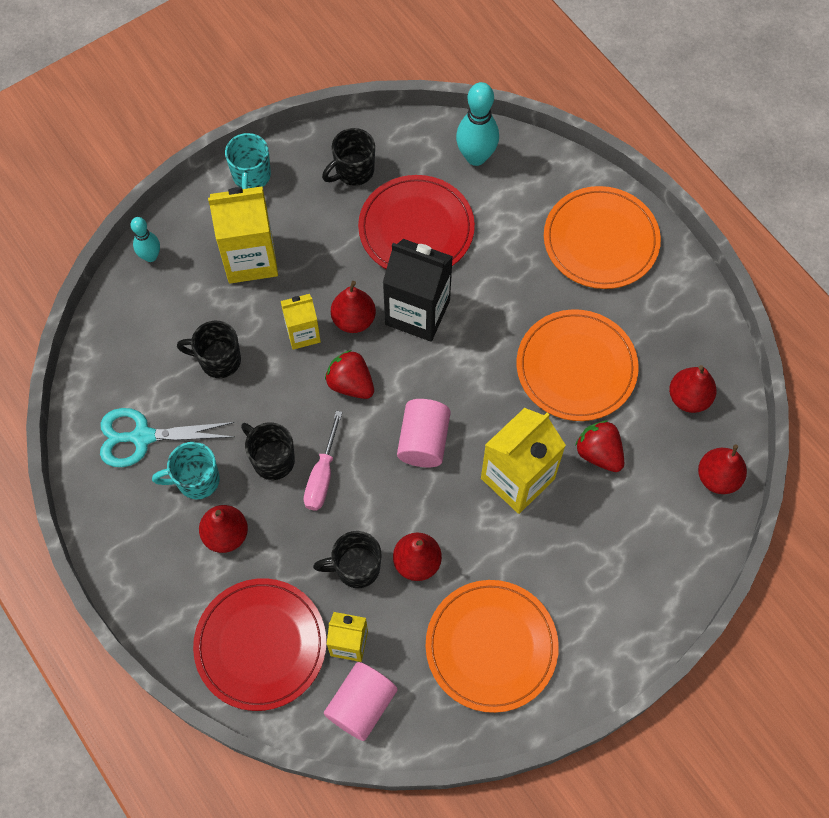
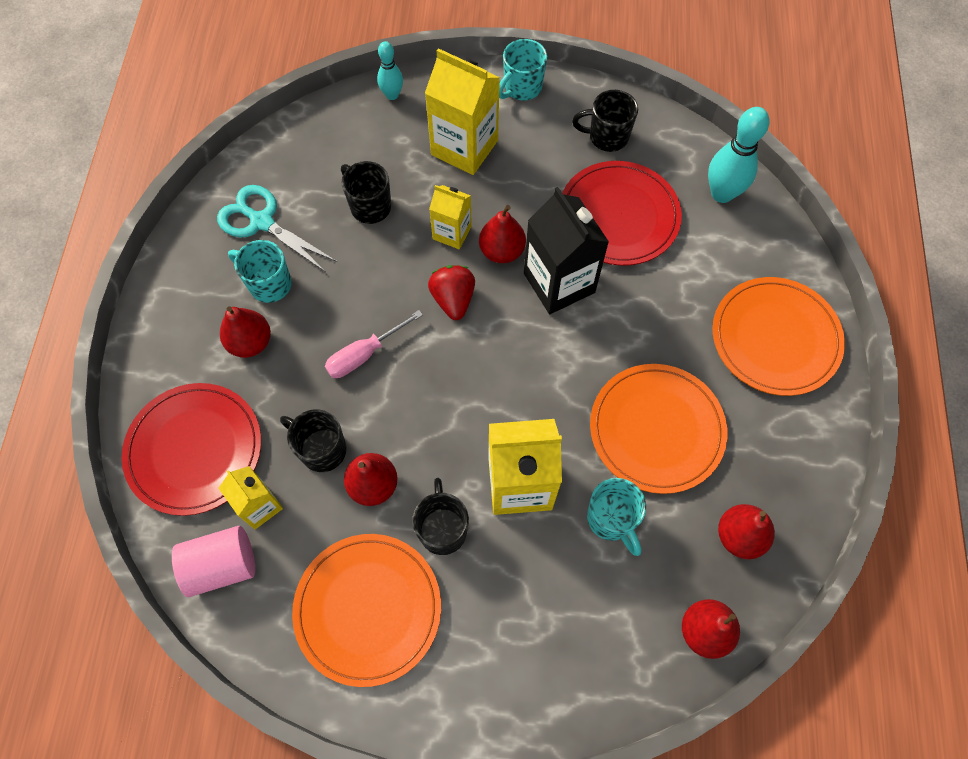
camera: 40 degrees right, 0 degrees up
black mug [241,422,295,480] -> black mug moved to [412,478,469,555]
pink cylinder [397,399,451,467] -> none
red strawberry [575,421,624,472] -> turquoise mug [587,478,646,556]

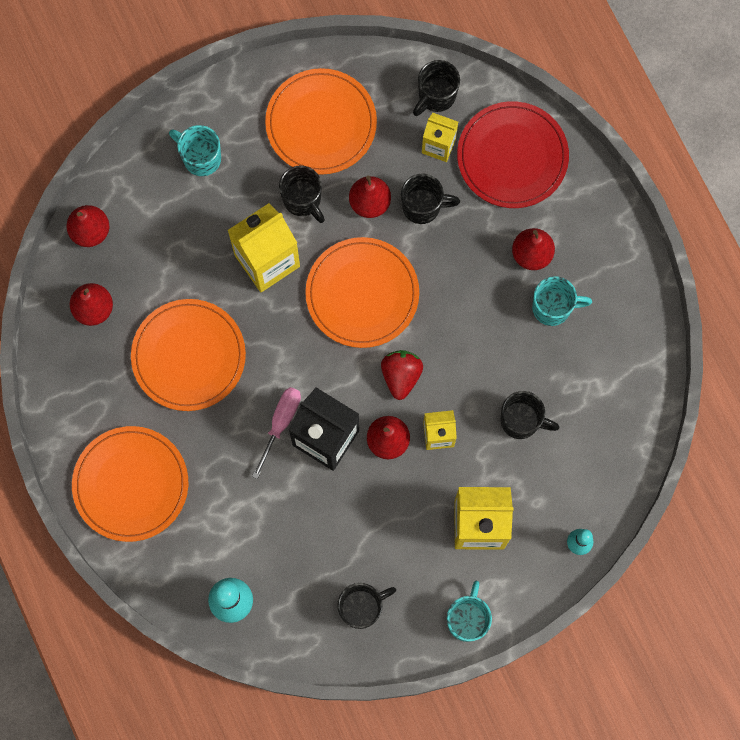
camera: 150 degrees right, 10 degrees up
pink cylinder [172,526,255,597] -> black mug [413,60,460,116]
turquoise scissors [217,185,337,272] -> none
pink screwdriver [325,310,423,378] -> pink screwdriver moved to [252,387,301,479]
red strawberry [428,265,475,320] -> red strawberry turned 135 degrees counterclockwise [381,350,423,400]
red plate [562,161,682,266] -> none
turquoise mug [587,478,646,556] -> turquoise mug moved to [169,125,221,176]
none -> orange plate [305,237,419,348]

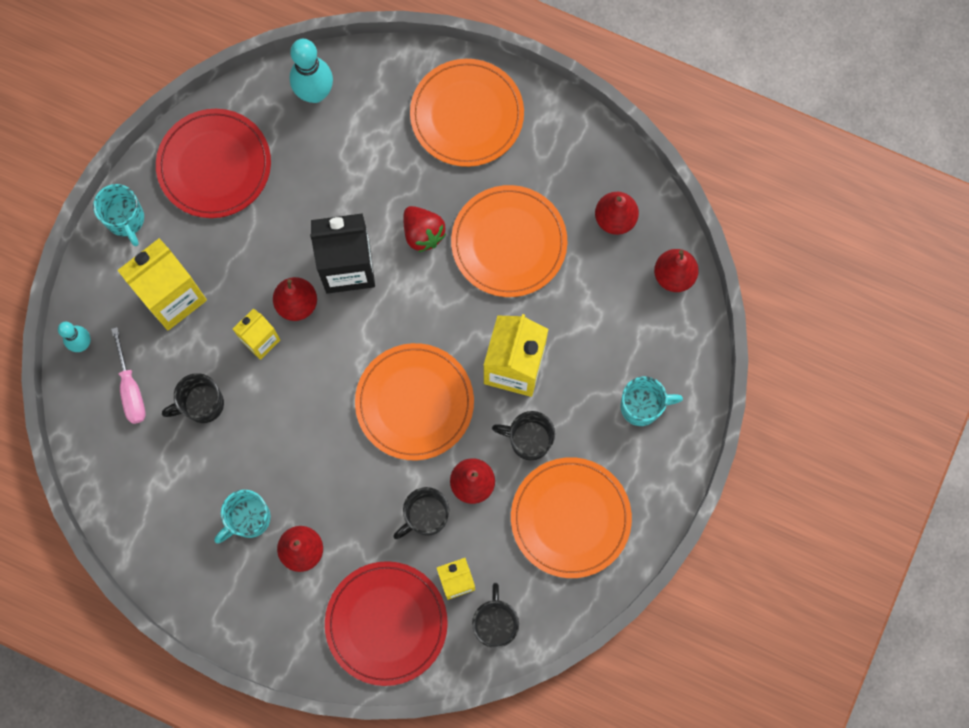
camera: 140 degrees right, 0 degrees up
pink screwdriver [252,387,301,479] -> pink screwdriver moved to [111,327,146,424]
black mug [337,583,396,629] -> red plate [156,109,271,218]
red strawberry [381,350,423,400] -> red strawberry moved to [403,206,446,252]

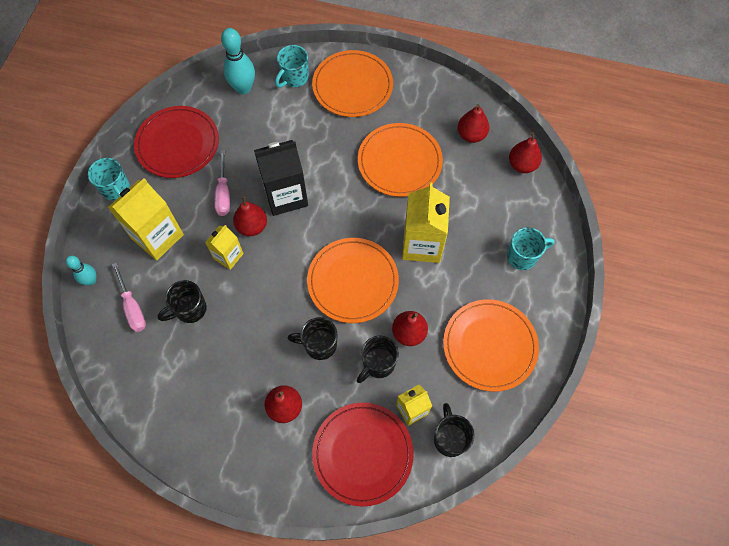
camera: 10 degrees left, 10 degrees down
turquoise mug [214,490,271,543] -> turquoise mug moved to [275,45,309,88]
red strawberry [403,206,446,252] -> none
black mug [492,411,555,460] -> black mug moved to [287,317,337,360]
none -> pink screwdriver [215,150,230,216]

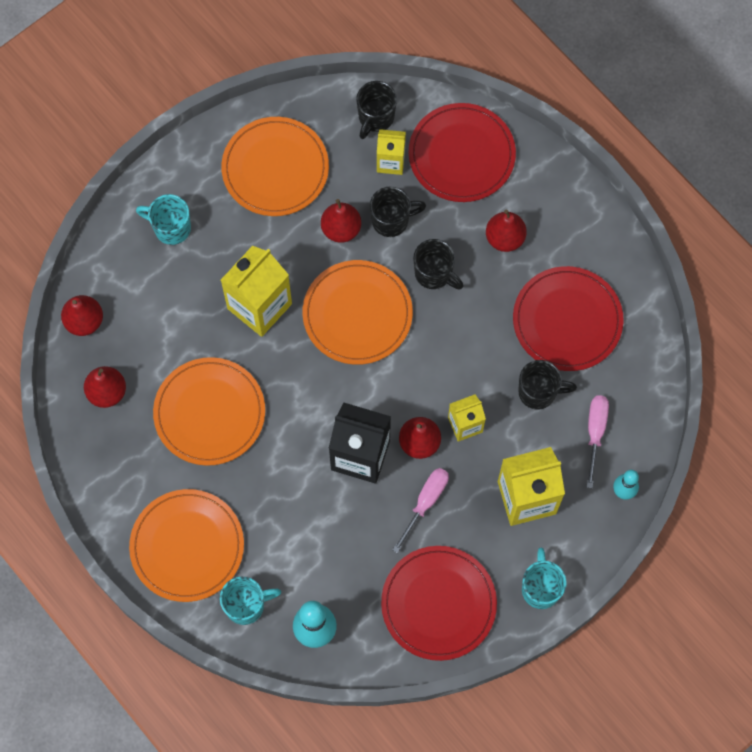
camera: 145 degrees left, 5 degrees up
none -> red plate [513,266,624,371]

